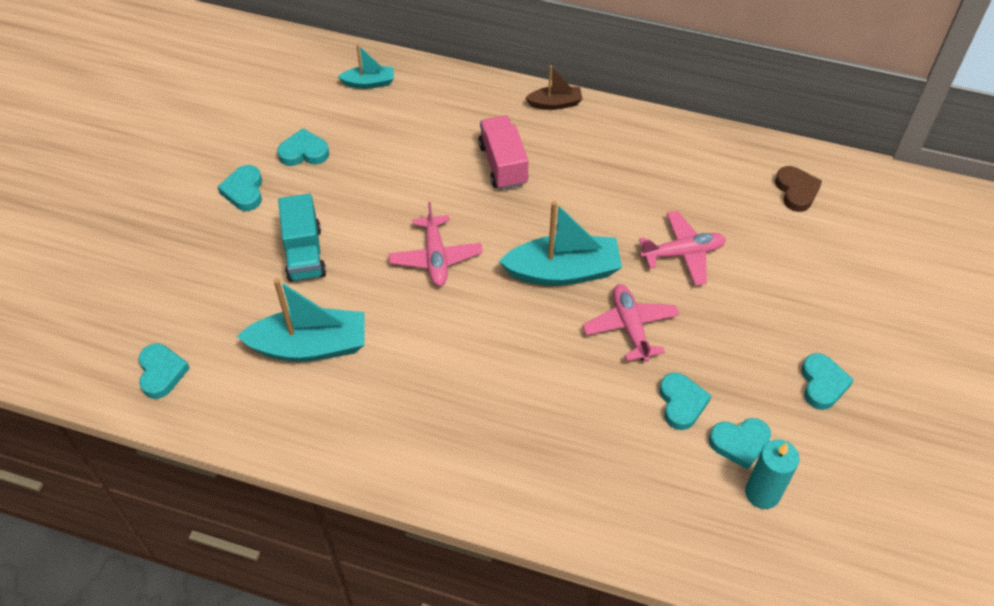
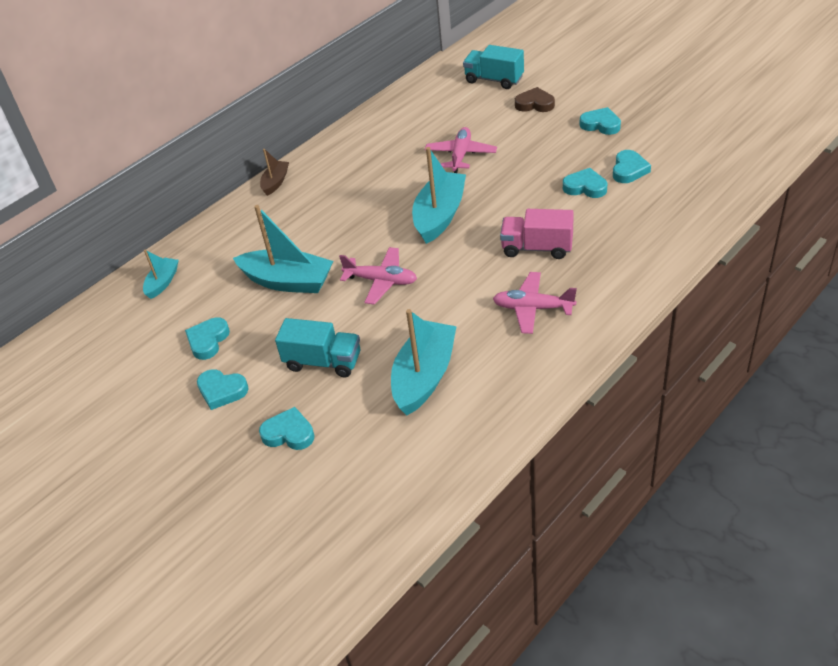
camera: 60 degrees left, 10 degrees down
turquoise heart [139,344,190,399] -> turquoise heart moved to [259,407,315,450]
pink truck [478,116,528,190] -> pink truck moved to [500,209,574,259]
pink plane [583,284,679,362] -> pink plane moved to [493,272,577,334]
turquoise candle [745,439,800,509] -> none
brown heart [775,166,822,212] -> brown heart moved to [515,87,555,112]
none -> turquoise boat [233,205,333,293]
none -> turquoise truck [463,45,524,89]

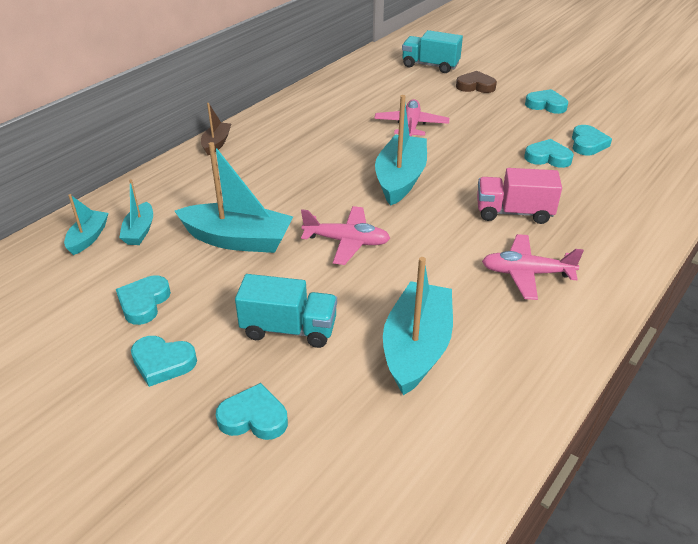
camera: 10 degrees left, 5 degrees down
none -> turquoise boat [119,179,153,245]

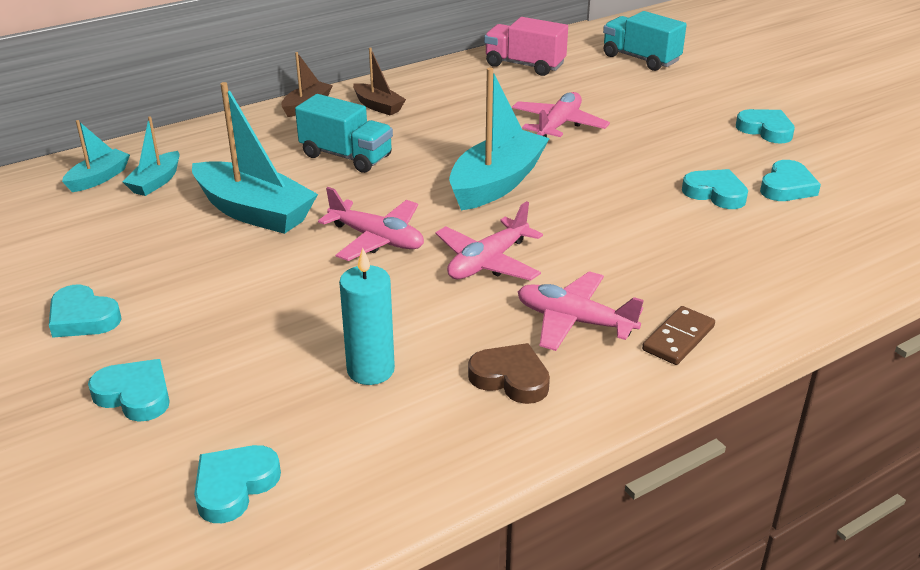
camera: 20 degrees right, 5 degrees down
turquoise heart [116,275,171,325] -> turquoise heart moved to [194,445,281,523]
turquoise truck [235,274,337,348] -> turquoise truck moved to [295,94,393,173]
turquoise boat [383,257,453,395] -> turquoise candle [339,248,395,385]
brown heart [456,71,497,93] -> brown heart moved to [468,343,550,404]
pink truck [477,168,562,224] -> pink truck moved to [484,17,568,76]
none -> brown boat [353,48,406,116]
none -> pink plane [436,201,543,281]
none -> brown domino [642,306,715,365]

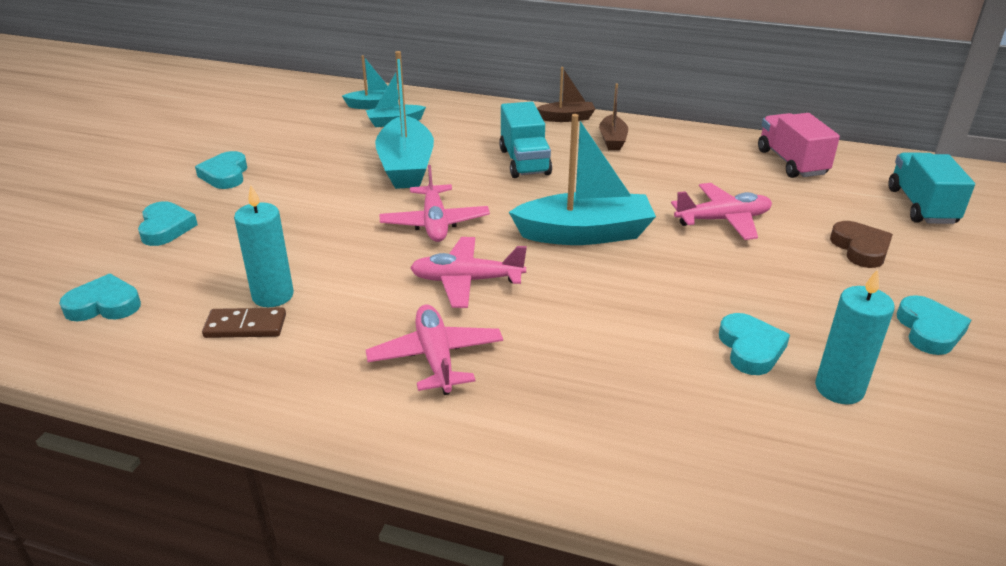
camera: 50 degrees right, 0 degrees up
brown heart [468,343,550,404] -> brown heart moved to [830,221,893,268]
brown domino [642,306,715,365] -> brown domino moved to [202,308,286,338]
turquoise heart [760,160,821,201] -> turquoise candle [815,269,895,405]

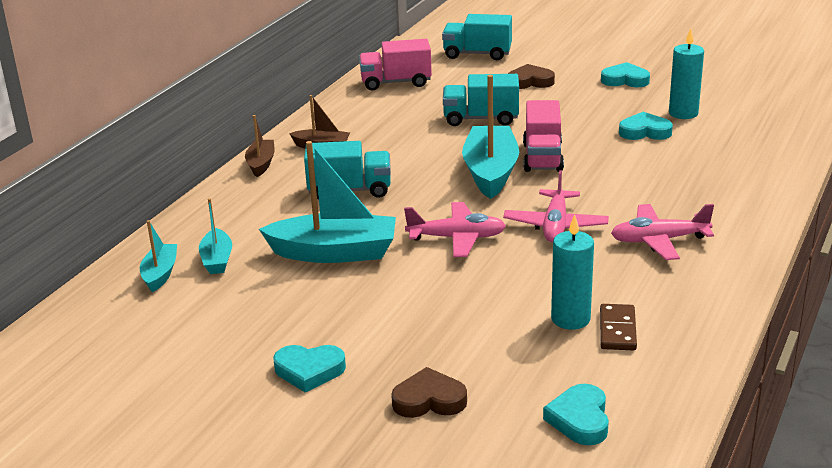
camera: 80 degrees left, 5 degrees down
turquoise heart [138,202,198,246] -> brown heart [391,367,467,418]
pink plane [671,183,772,240] -> turquoise truck [443,74,519,126]
none -> pink truck [523,100,564,172]

